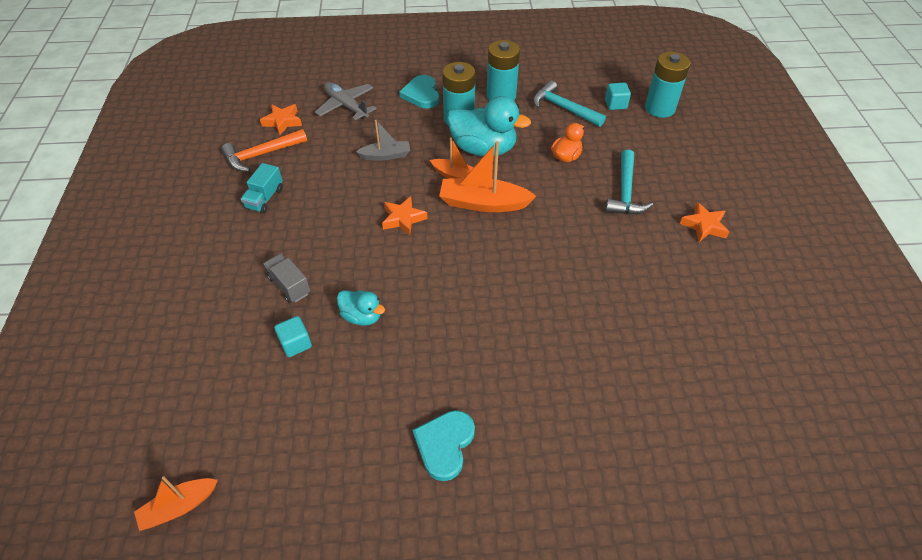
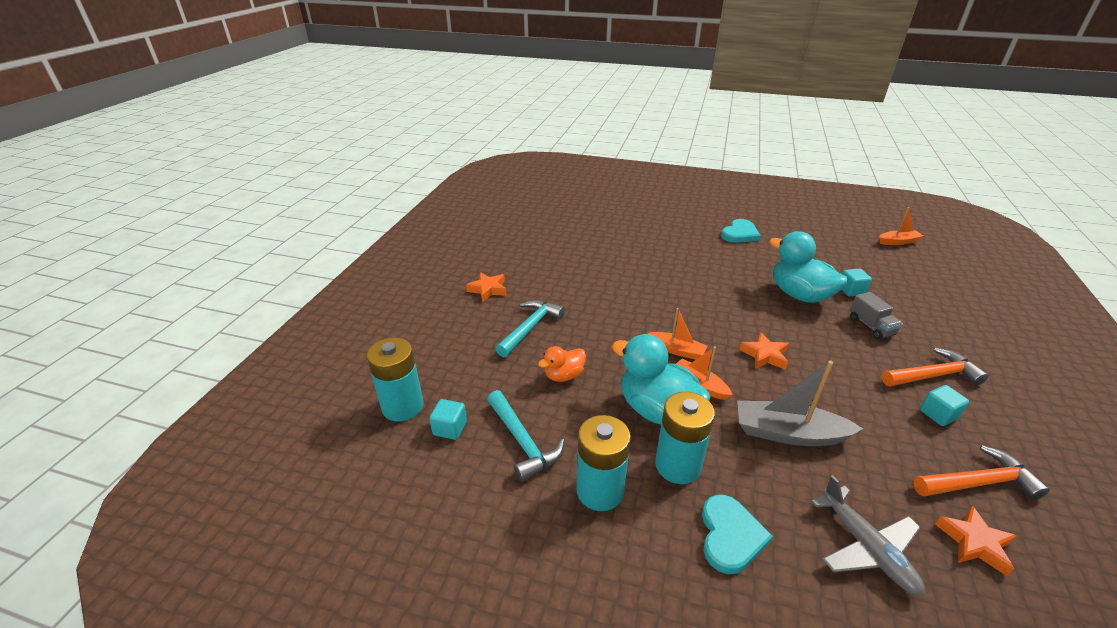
camera: 160 degrees left, 15 degrees down
turquoise truck [241,163,283,213] -> turquoise cube [920,385,969,426]
turquoise duck [337,290,385,326] -> turquoise duck [769,231,848,303], size x1.87
grey boat [356,120,410,161] -> grey boat [737,361,863,446], size x1.65
orange boat [439,141,536,212] -> orange boat [648,308,707,360], size x0.61
none -> orange hammer [882,348,989,387]

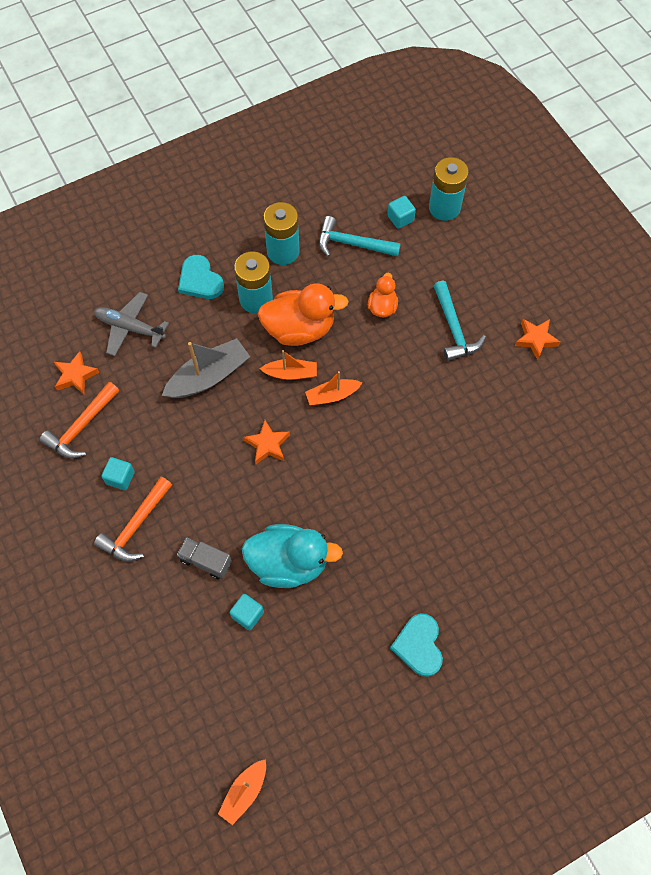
camera: 135 degrees right, 30 degrees up
turquoise duck [612,334,710,424] -> orange duck [258,283,349,346]

